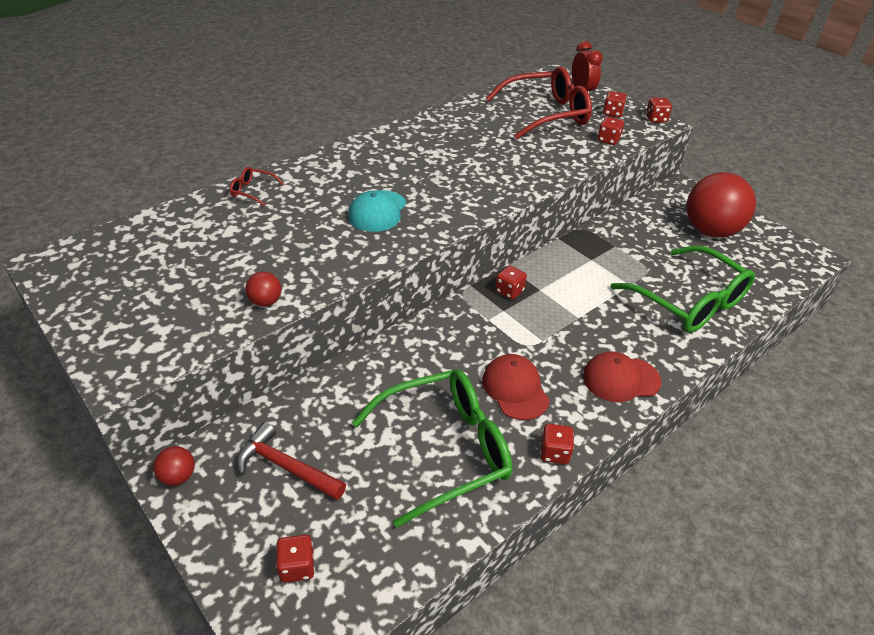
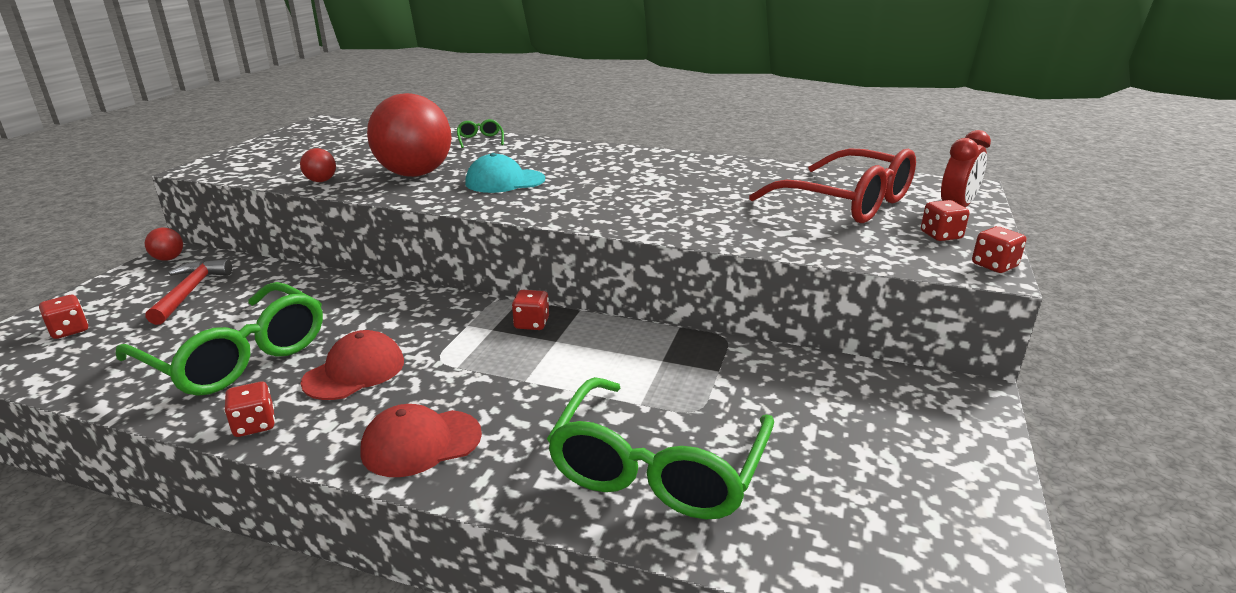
camera: 60 degrees right, 15 degrees down
red glasses [230,167,284,206] -> green glasses [457,119,504,148]
red cap [583,351,662,402] -> red cap turned 75 degrees counterclockwise [360,404,482,477]
red dice [598,117,624,145] -> none
red ball [687,172,756,237] -> red ball moved to [367,93,452,177]

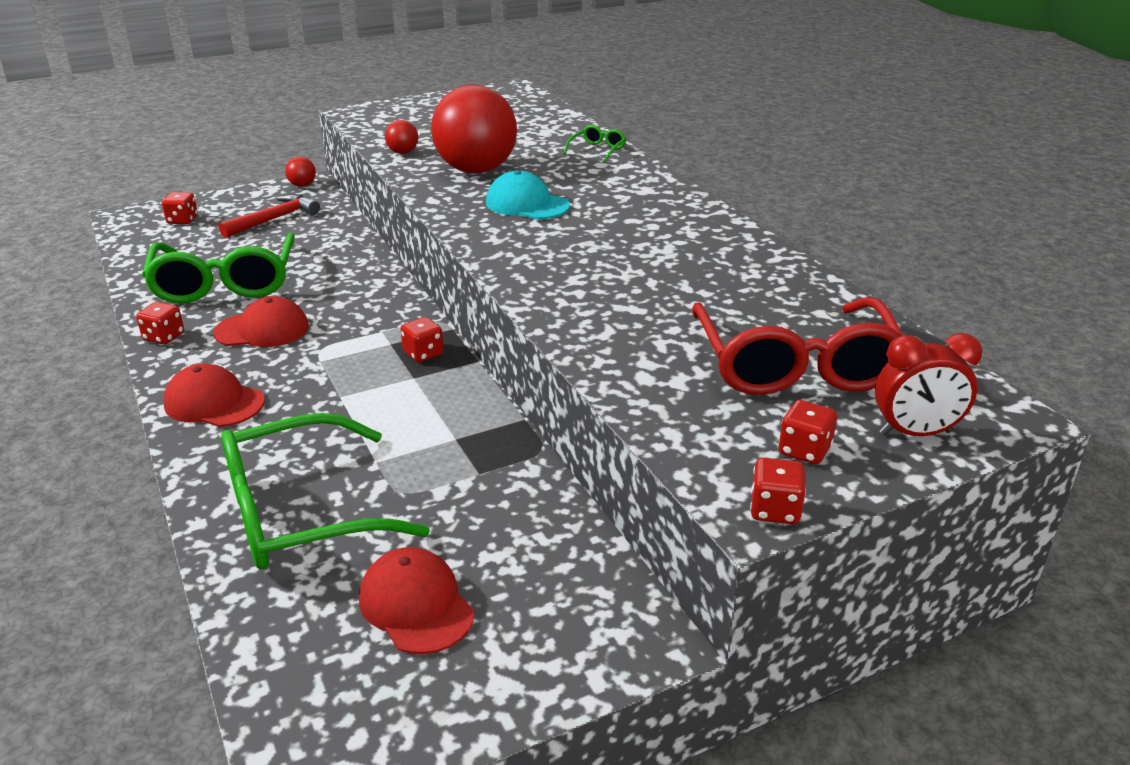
camera: 45 degrees right, 5 degrees up
none -> red cap [359,547,474,654]

